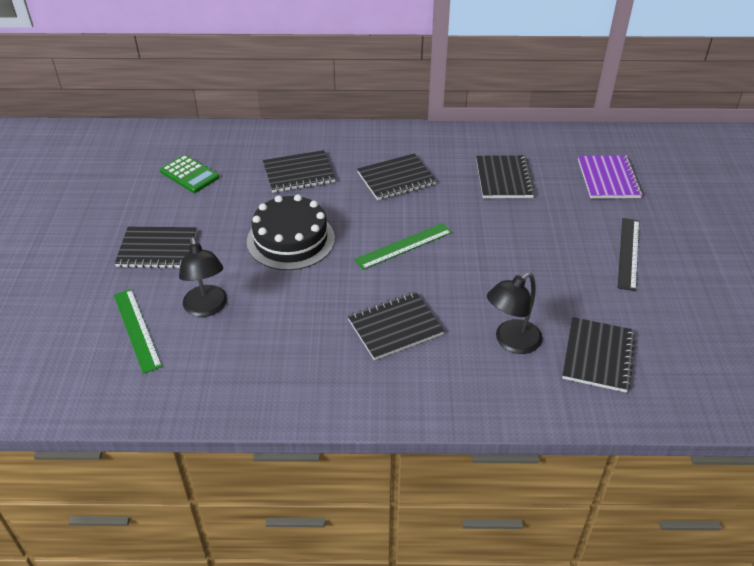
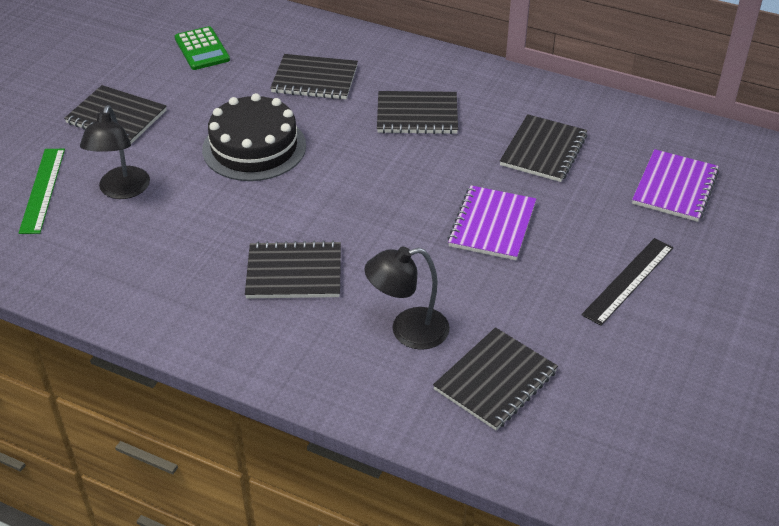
camera: 25 degrees right, 0 degrees up
green ruler [354,223,452,270] -> none
none -> purple notebook [448,185,536,260]

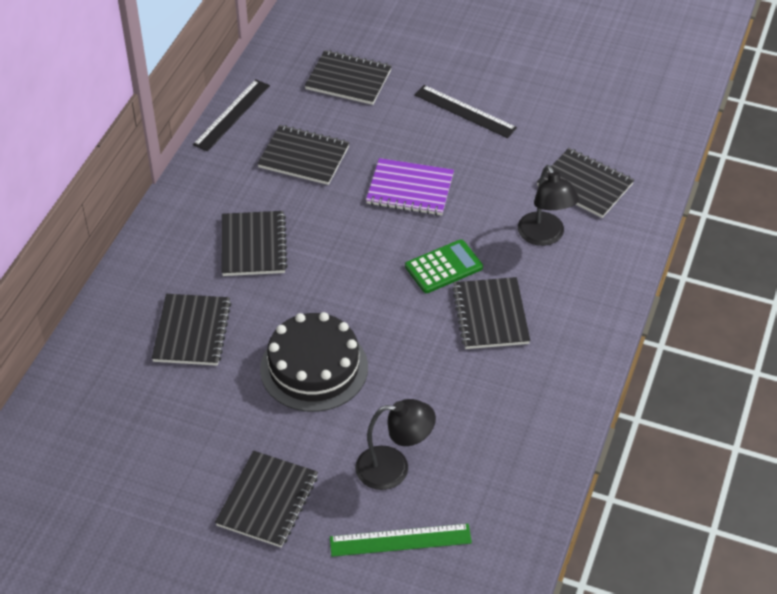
camera: 95 degrees left, 5 degrees up
green calculator [175,26,230,70] -> green calculator moved to [405,239,483,293]
purple notebook [632,149,719,222] -> black notebook [305,50,392,105]
none -> black ruler [193,79,270,151]

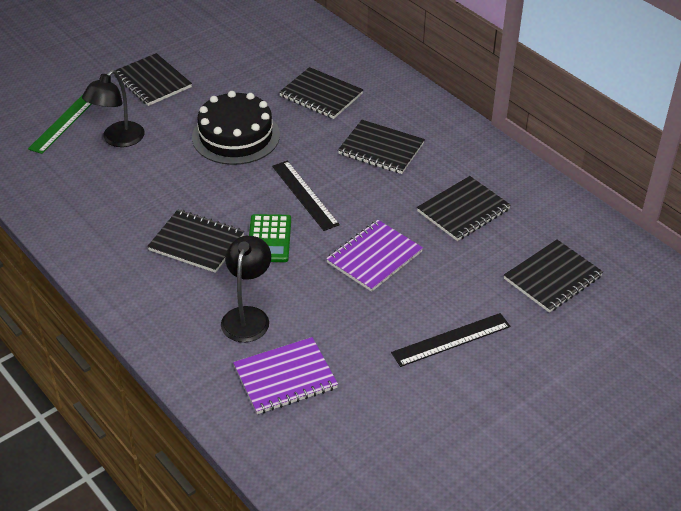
camera: 120 degrees right, 5 degrees down
black ruler [193,79,270,151] -> black ruler moved to [272,161,340,231]
black lamp [518,165,579,246] -> black lamp turned 90 degrees clockwise [221,236,271,342]
black notebook [537,148,634,218] -> purple notebook [233,337,338,414]

